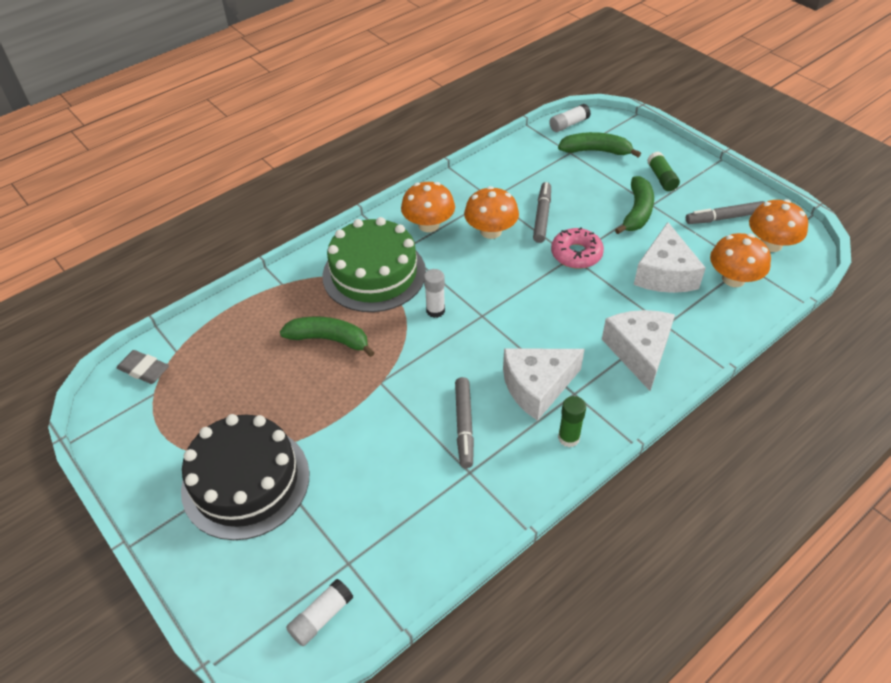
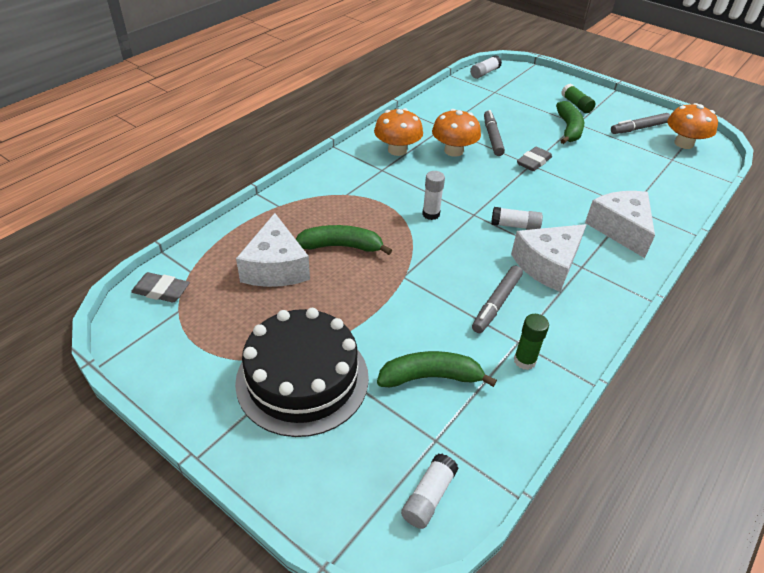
camera: 15 degrees left, 5 degrees down
green cake [322,217,426,312] -> none
grey marker [455,377,474,468] -> grey marker turned 45 degrees clockwise [472,266,523,333]
pink donut [551,227,604,269] -> grey eraser [517,147,552,171]
green banana [558,132,641,157] -> green banana moved to [377,351,497,387]
green glue stick [558,396,586,447] -> green glue stick moved to [514,314,549,370]
white cheese [634,222,706,293] -> white cheese moved to [236,213,310,287]
orange mushroom [710,233,771,287] -> none
none -> white glue stick [491,207,543,230]

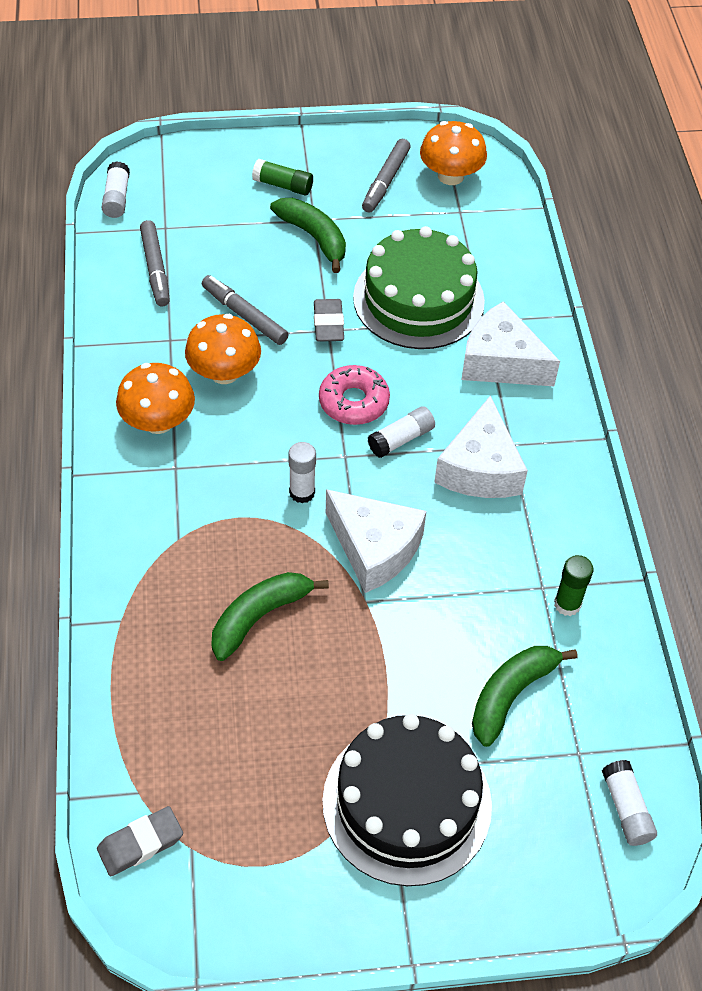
camera: 45 degrees left, 10 degrees up
white cheese [236,213,310,287] -> white cheese moved to [326,489,426,593]
grey marker [472,266,523,333] -> grey marker moved to [140,220,170,306]
none -> pink donut [319,365,390,425]
none -> green cake [353,226,485,349]

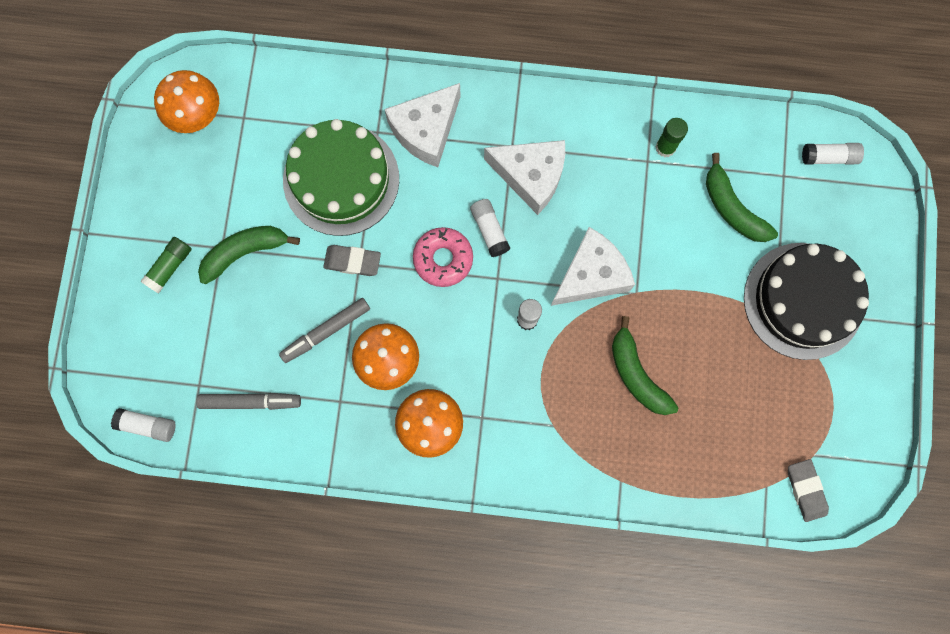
camera: 75 degrees left, 25 degrees up
grey marker [362,139,411,213] -> none

